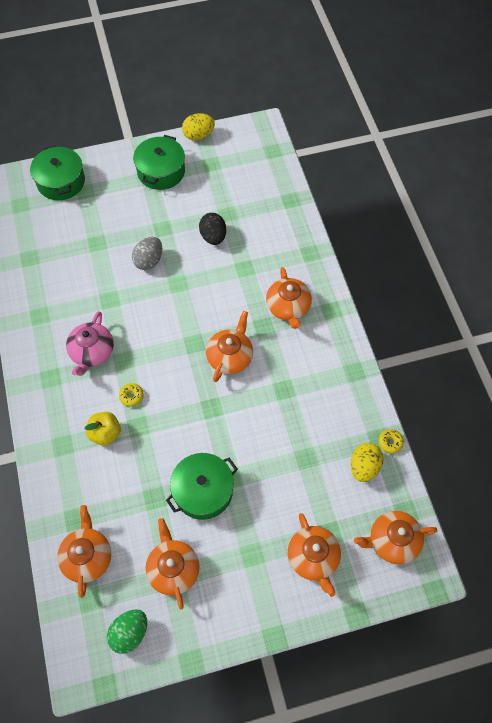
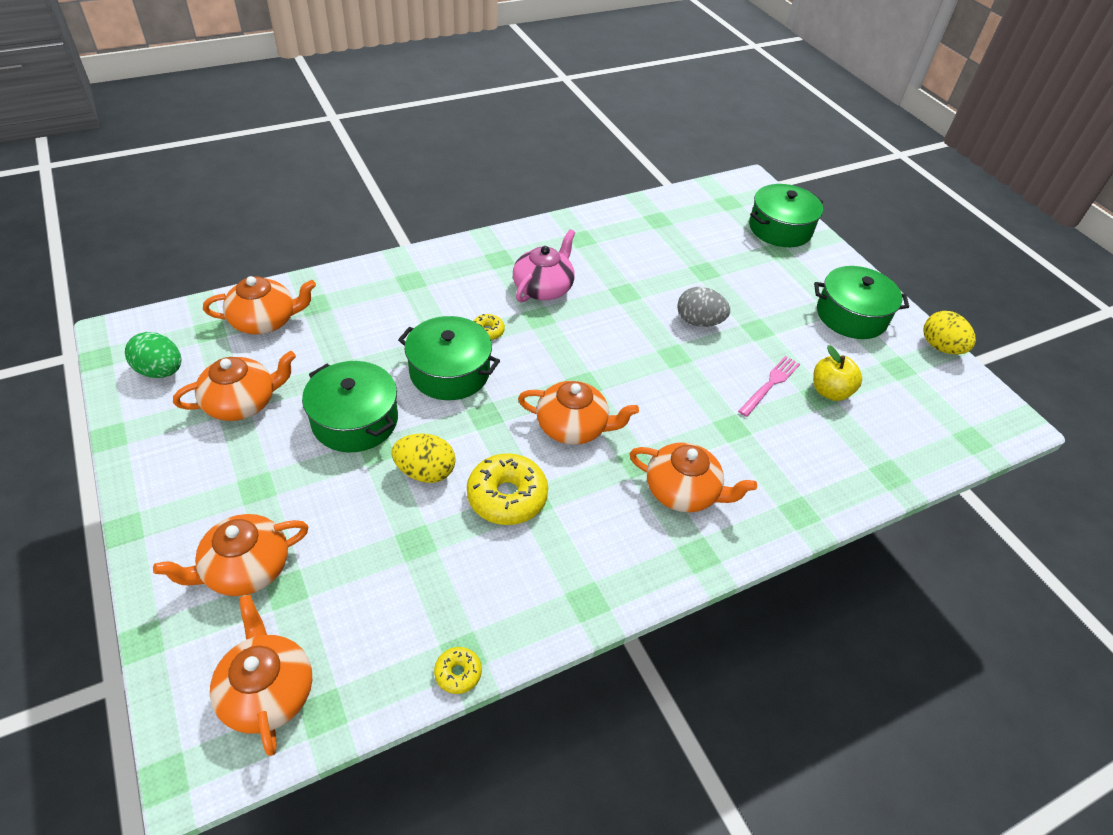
camera: 75 degrees right, 15 degrees down
pink teapot [66,311,114,376] -> pink teapot turned 120 degrees clockwise [513,229,575,303]
yellow apple [84,412,121,446] -> yellow apple moved to [813,345,862,401]
black egg [199,213,226,245] -> pink fork [738,356,800,417]
orange teapot [266,267,312,329] -> orange teapot turned 135 degrees counterclockwise [630,442,757,512]
yellow egg [351,443,384,482] -> yellow egg moved to [391,433,456,483]
none -> green pot [398,316,500,400]
none -> yellow donut [467,453,548,525]

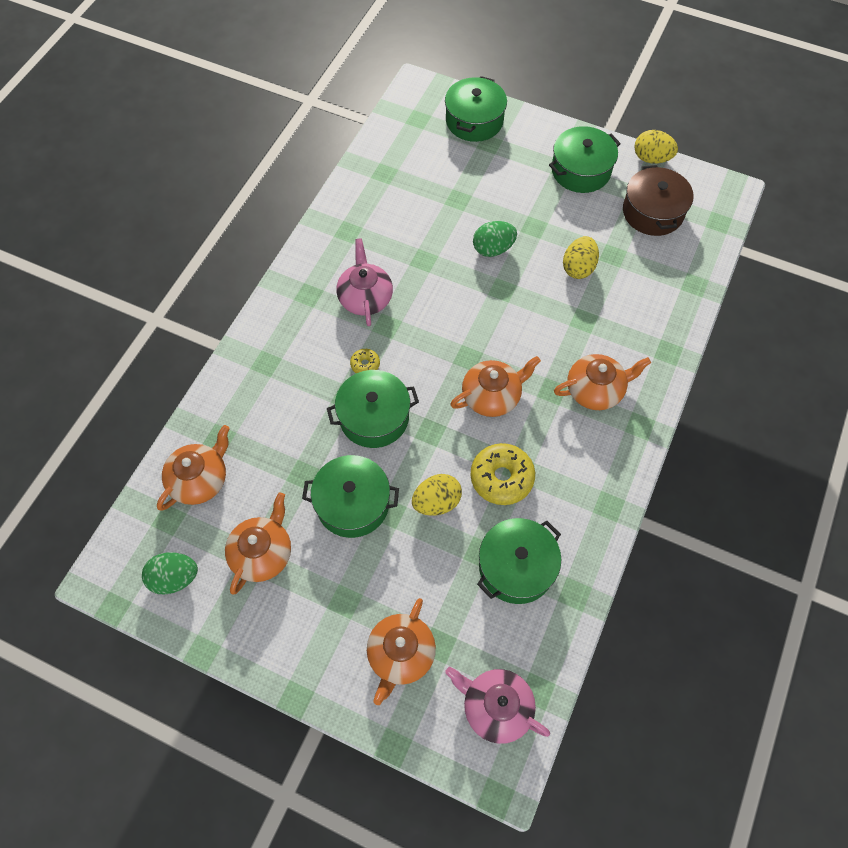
camera: 35 degrees left, 15 degrees up
orange teapot [210,595,312,756] -> pink teapot [445,667,550,744]
yellow donut [434,647,482,694] -> none
grey egg [677,287,730,327] -> green egg [473,221,517,257]
pink fork [738,356,800,417] -> yellow egg [563,236,599,279]
yellow apple [813,345,862,401] -> none
none -> green pot [477,518,561,604]
none -> brown pot [623,165,694,236]

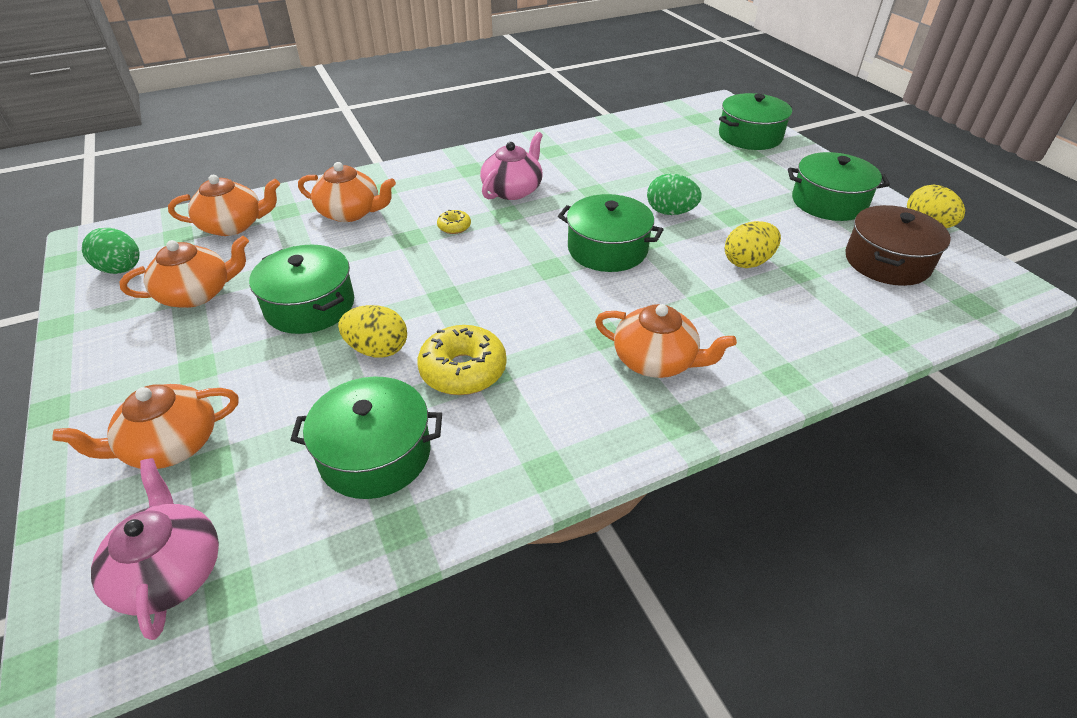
camera: 40 degrees right, 20 degrees down
green pot [327,370,419,448] -> green pot moved to [558,194,664,272]
orange teapot [450,356,541,417] -> orange teapot moved to [298,162,396,222]

